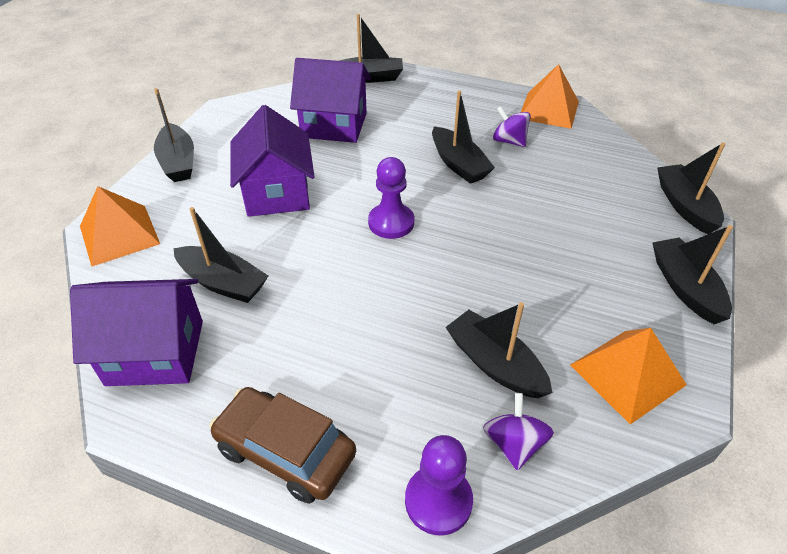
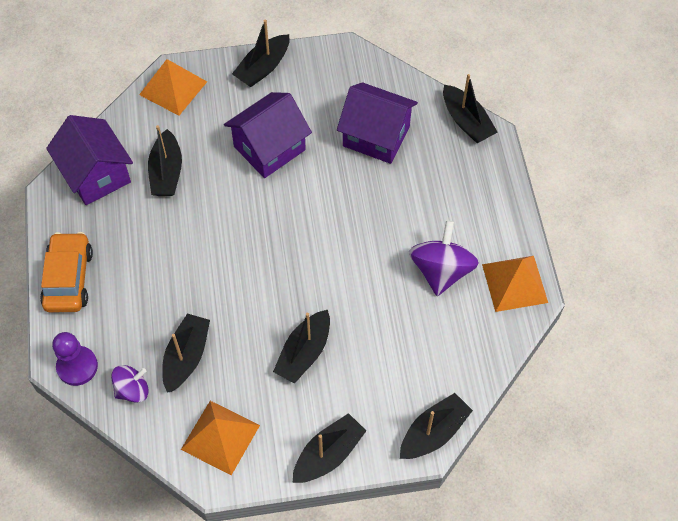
camera: 60 degrees right, 15 degrees up
brown car [209,387,356,504] -> orange car [40,232,93,313]
purple house [290,58,371,143] -> purple house turned 45 degrees counterclockwise [337,82,418,164]
purple pawn [368,157,414,239] -> none
black boat [432,91,495,184] -> black boat moved to [273,310,330,384]
purple spinning top [493,106,531,147] -> purple spinning top [409,220,479,296], size x1.68

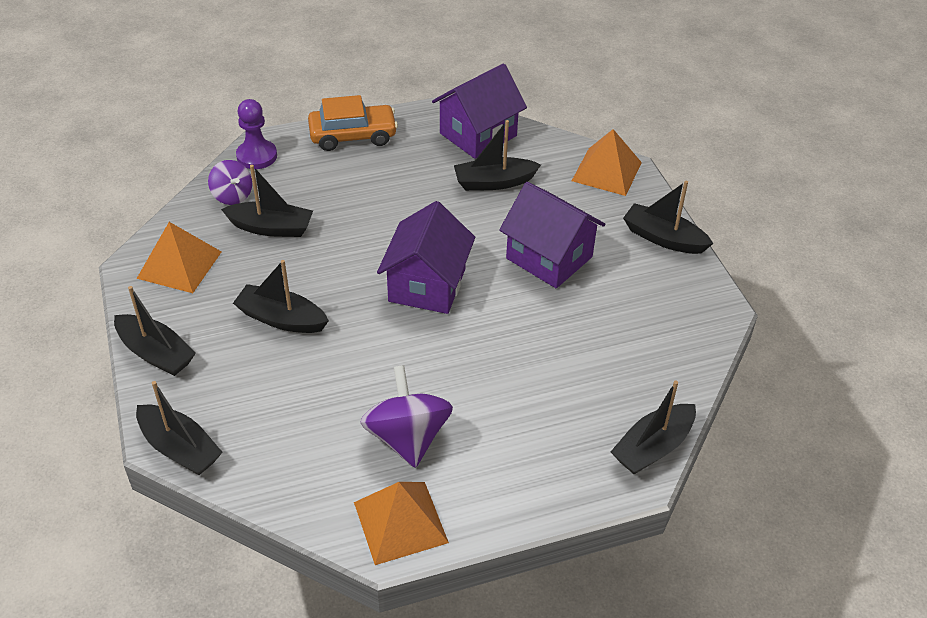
camera: 80 degrees right, 15 degrees down
purple house [337,82,418,164] -> purple house moved to [377,201,475,314]
purple spinning top [409,220,479,296] -> purple spinning top turned 105 degrees counterclockwise [360,365,453,468]

